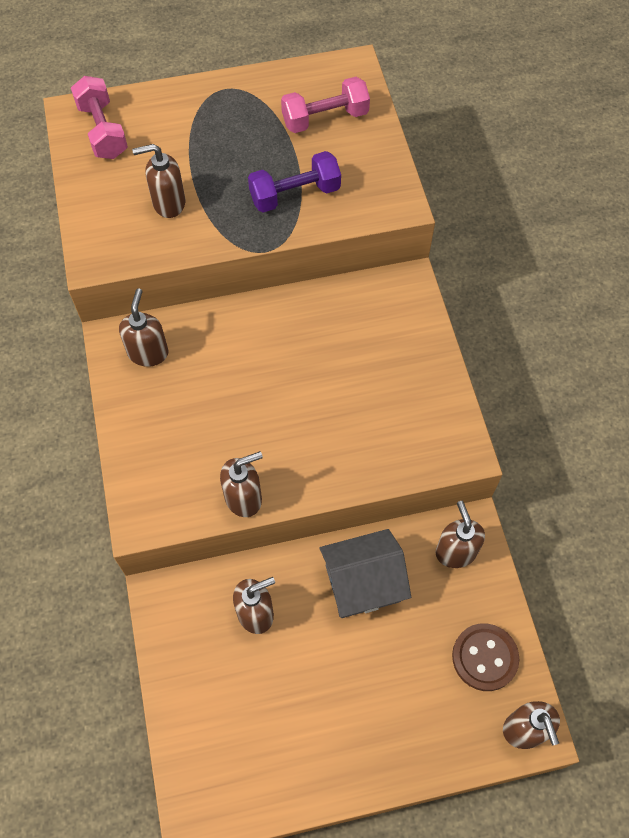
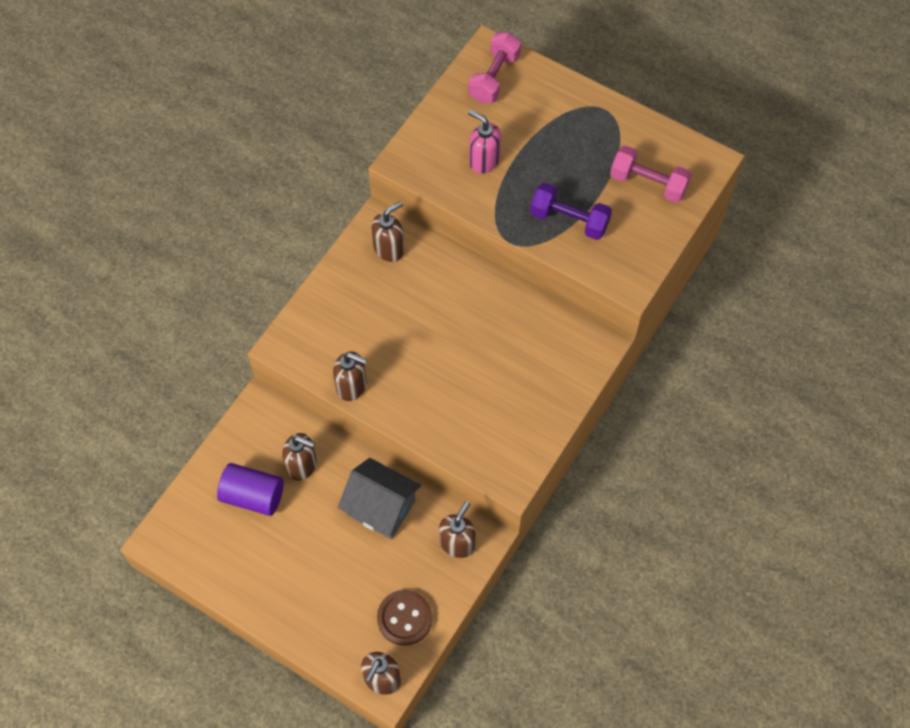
camera: 45 degrees right, 0 degrees up
brown soap dispenser [132,144,185,218] -> pink soap dispenser [468,110,501,174]
none -> purple cylinder [217,463,284,516]

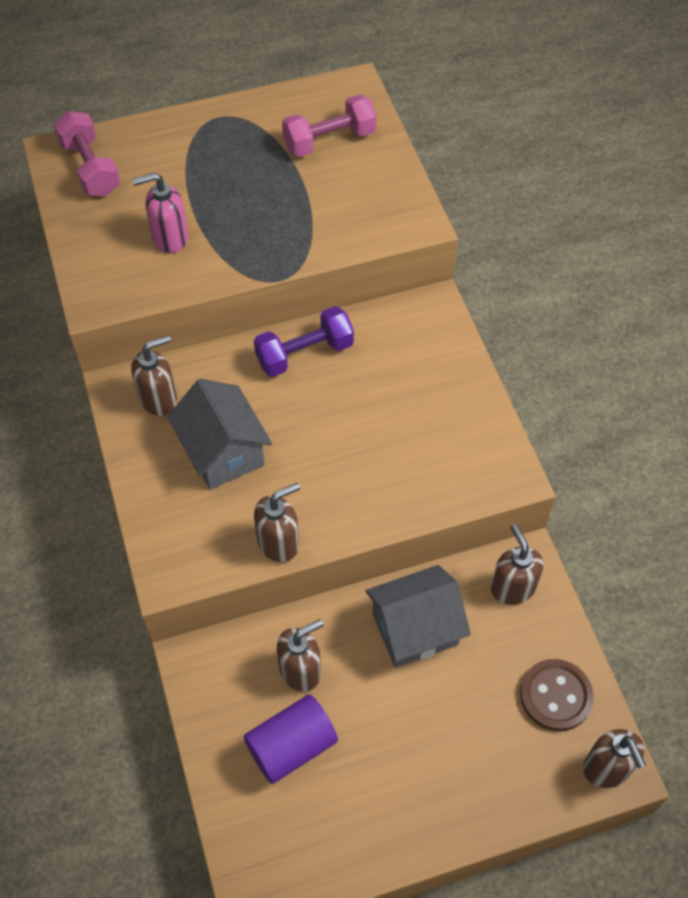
camera: 50 degrees left, 5 degrees down
brown soap dispenser [371,201,404,262] -> brown soap dispenser turned 60 degrees clockwise [131,335,177,416]
purple dumbbell [530,183,612,240] -> purple dumbbell moved to [254,306,354,377]
none -> grey house [167,379,272,490]

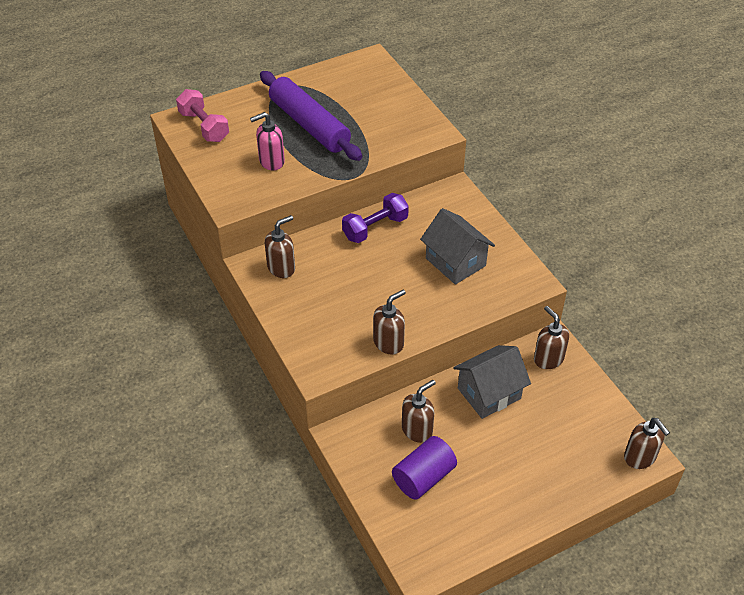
camera: 10 degrees left, 10 degrees down
grey house [167,379,272,490] -> grey house moved to [420,208,495,285]
pink dumbbell [282,94,377,157] -> none
brown button [520,659,594,731] -> none
none -> purple rolling pin [260,71,362,161]

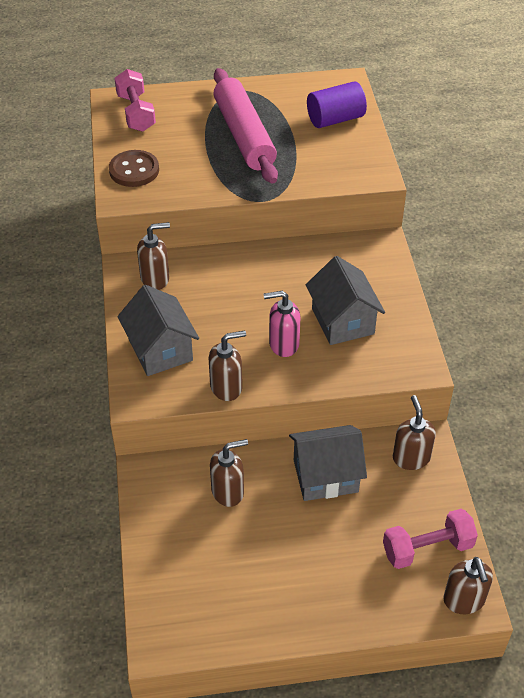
camera: 20 degrees right, 0 degrees up
pink soap dispenser [250,112,285,171] -> pink soap dispenser moved to [264,291,300,357]
purple rolling pin [260,71,362,161] -> pink rolling pin [214,68,278,184]
purple dumbbell [342,193,409,243] -> none
purple cylinder [392,436,457,500] -> purple cylinder moved to [307,81,367,128]
none -> brown button [109,150,159,187]
none -> grey house [118,285,199,376]
none -> pink dumbbell [383,509,478,569]

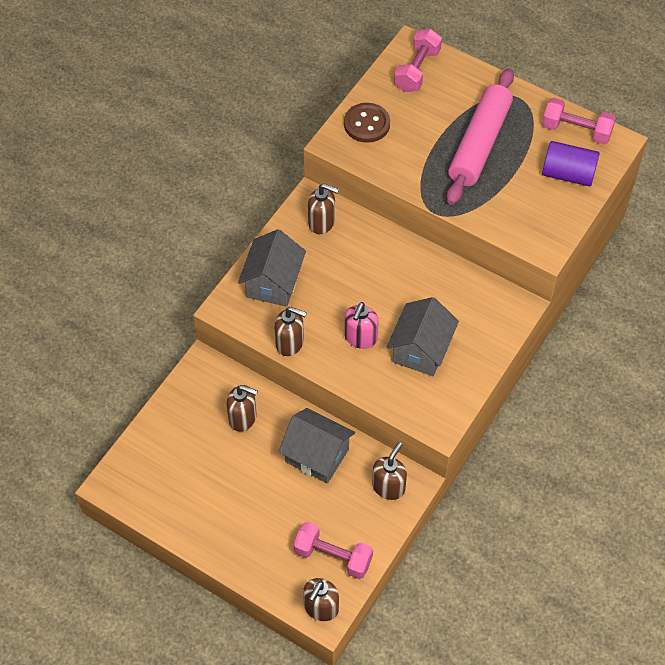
camera: 40 degrees right, 10 degrees up
pink soap dispenser [264,291,300,357] -> pink soap dispenser turned 105 degrees counterclockwise [344,302,379,349]
none -> pink dumbbell [542,98,616,144]

